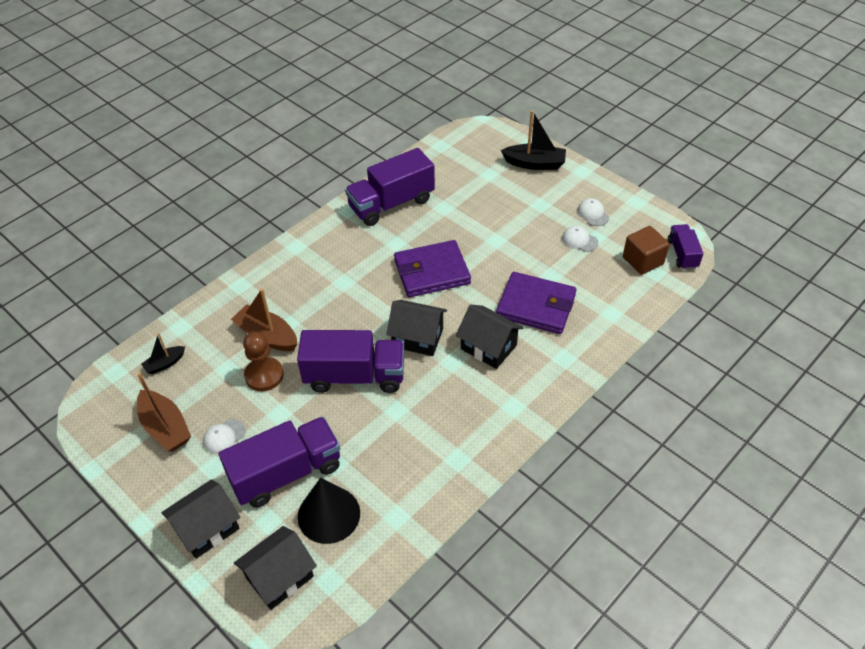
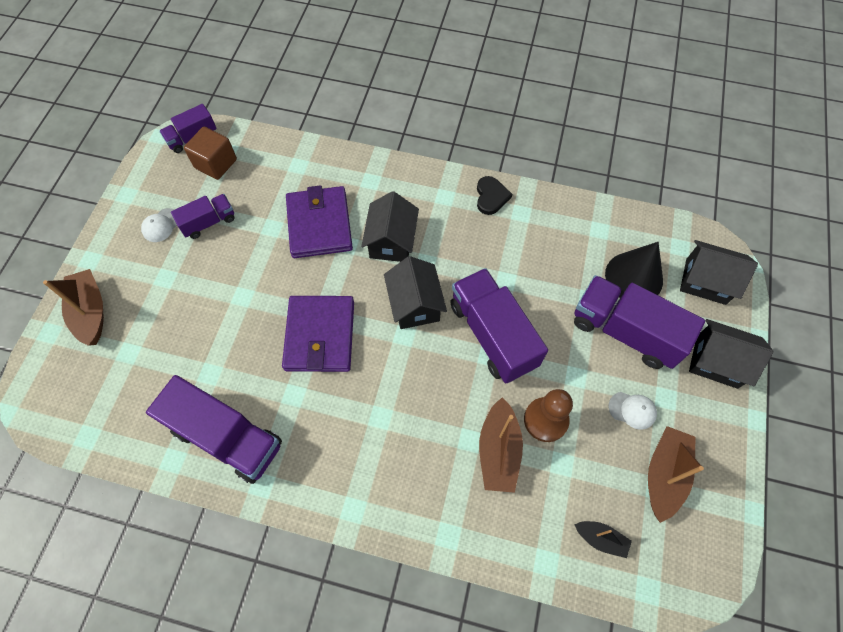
camera: 120 degrees left, 15 degrees up
purple wallet [394,240,471,297] -> purple wallet turned 45 degrees clockwise [282,296,354,372]
black boat [501,110,566,170] -> brown boat [43,269,104,346]
white cap [562,226,598,252] -> purple truck [171,194,235,239]
none -> black heart [477,176,512,215]

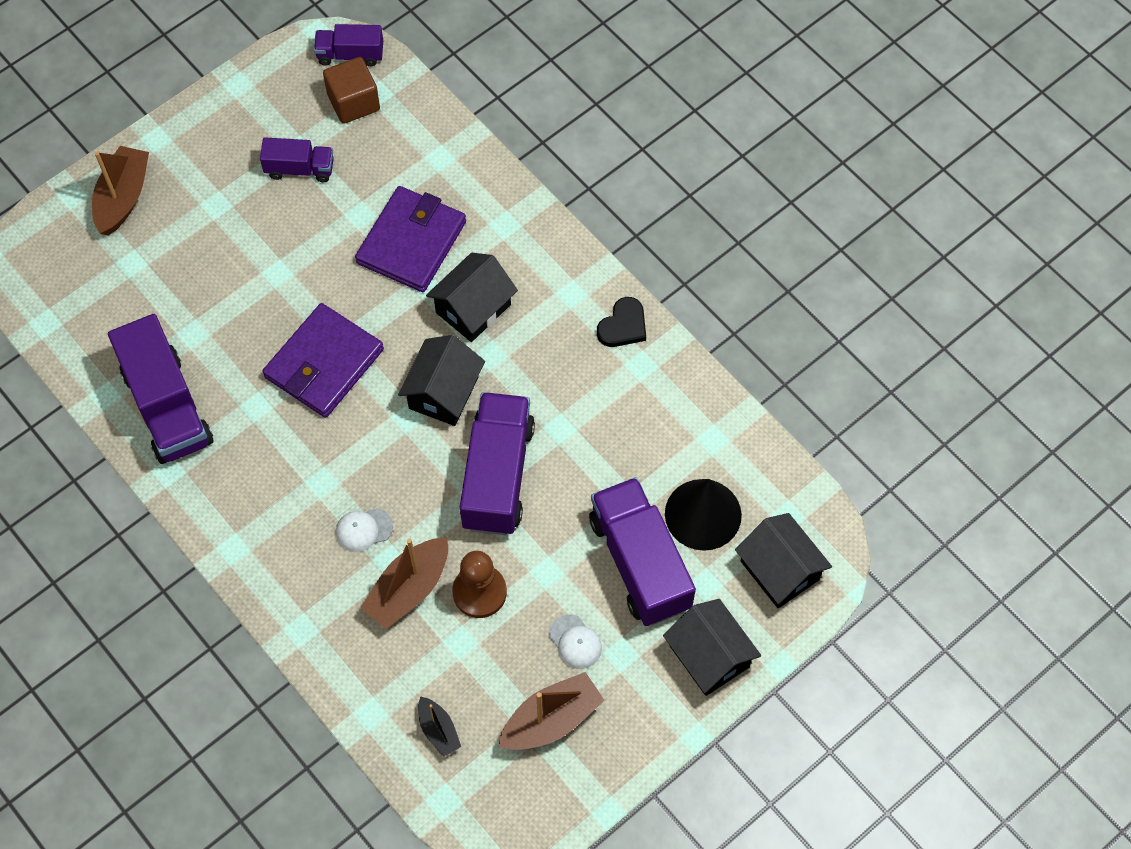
camera: 35 degrees right, 0 degrees up
white cap [141,208,177,242] -> white cap moved to [336,508,393,552]

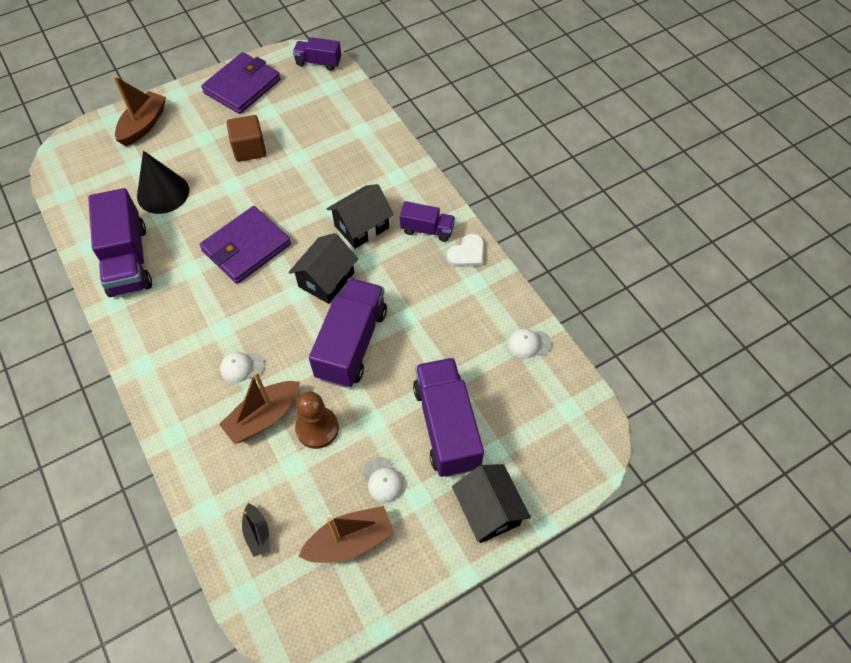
camera: 10 degrees right, 5 degrees down
purple truck [260,137,334,182] -> purple truck moved to [400,201,455,242]
brown cube [323,57,380,124] -> brown cube moved to [227,115,266,162]
purple wallet [355,186,466,292] -> purple wallet moved to [201,52,281,114]
black heart [597,297,646,347] -> white heart [447,234,484,267]
black cone [665,479,742,551] -> black cone moved to [137,151,189,214]
black house [735,513,832,608] -> none
none -> white cap [508,328,552,359]

